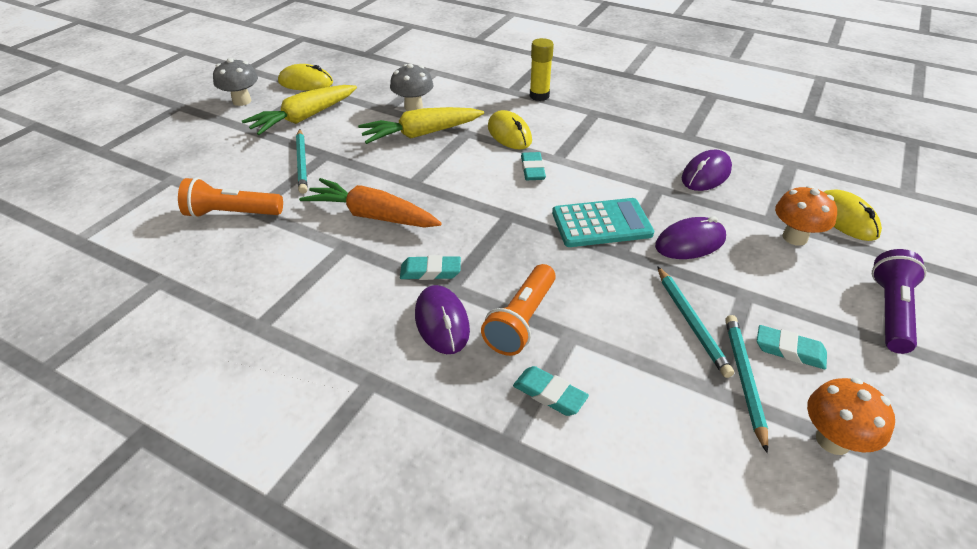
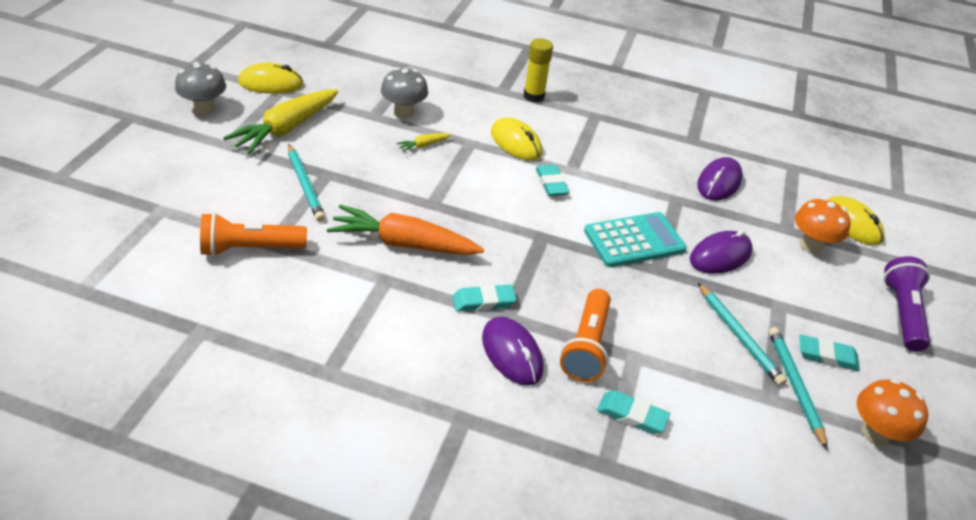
camera: 15 degrees left, 0 degrees up
yellow carrot [358,107,484,144] -> yellow carrot [396,133,451,152], size x0.43

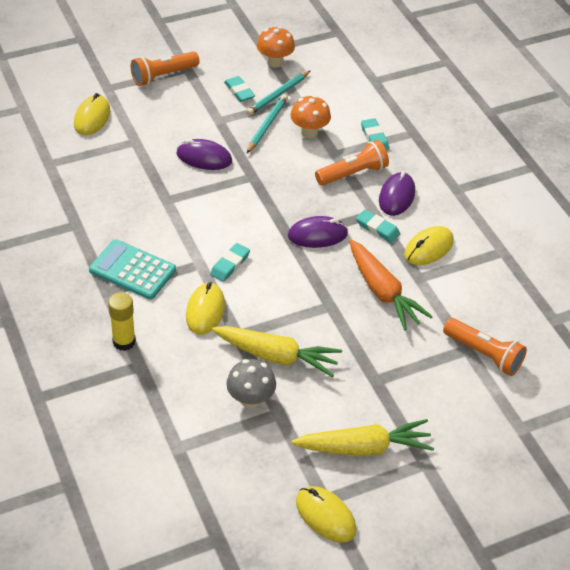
camera: 130 degrees left, 5 degrees up
grey mushroom [175,62,226,115] -> none
turquoise pencil [288,144,325,222] -> none
yellow carrot [396,133,451,152] -> yellow carrot [212,326,342,378], size x2.34
turquoise calculator [584,212,687,267] -> turquoise calculator moved to [89,239,176,300]
purple mouse [697,157,743,201] -> purple mouse moved to [288,216,348,248]
orange mushroom [795,197,851,253] -> orange mushroom moved to [290,95,331,138]
purple flashlight [884,256,930,352] -> orange flashlight [130,51,200,86]
none -> yellow mouse [404,226,454,265]

